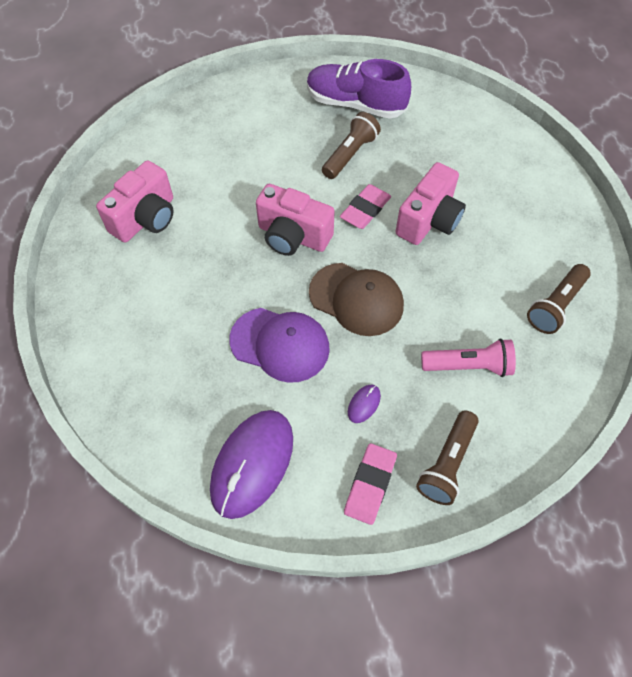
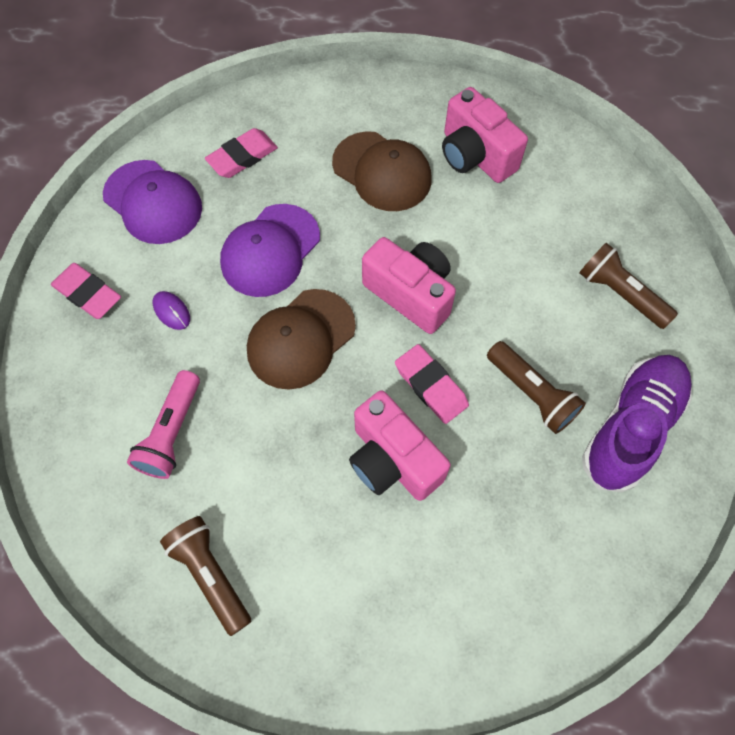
camera: 105 degrees right, 5 degrees up
purple mouse [210,410,293,519] -> purple cap [103,160,202,244]
pink camera [256,184,335,256] -> pink camera turned 90 degrees clockwise [362,237,456,334]
brown flashlight [416,411,479,505] -> brown flashlight moved to [579,243,678,329]
none -> pink eraser [205,128,278,178]
none -> brown cap [332,131,431,211]

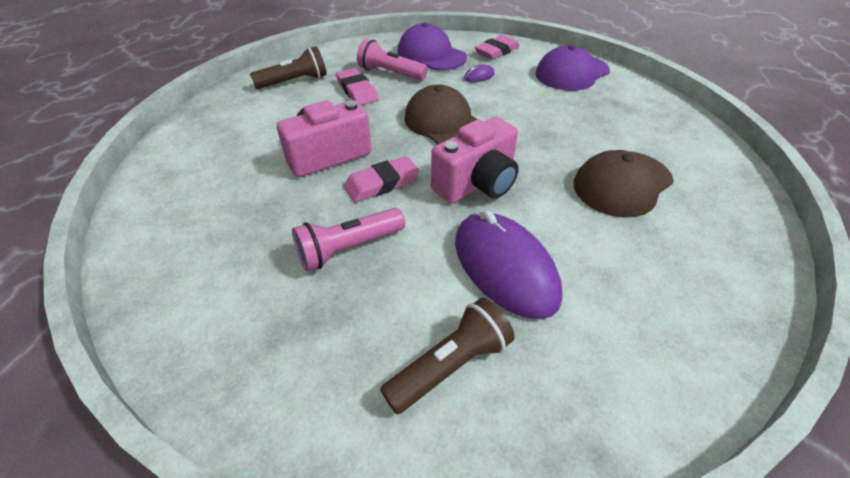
camera: 100 degrees right, 20 degrees down
pink eraser [205,128,278,178] -> pink eraser moved to [336,68,378,105]
purple cap [220,204,320,297] -> purple cap moved to [398,23,467,70]
pink camera [442,87,528,183] -> none
brown flashlight [487,341,586,434] -> pink flashlight [292,208,405,271]
purple shoe [582,355,692,492] -> none
none -> purple mouse [455,210,562,319]

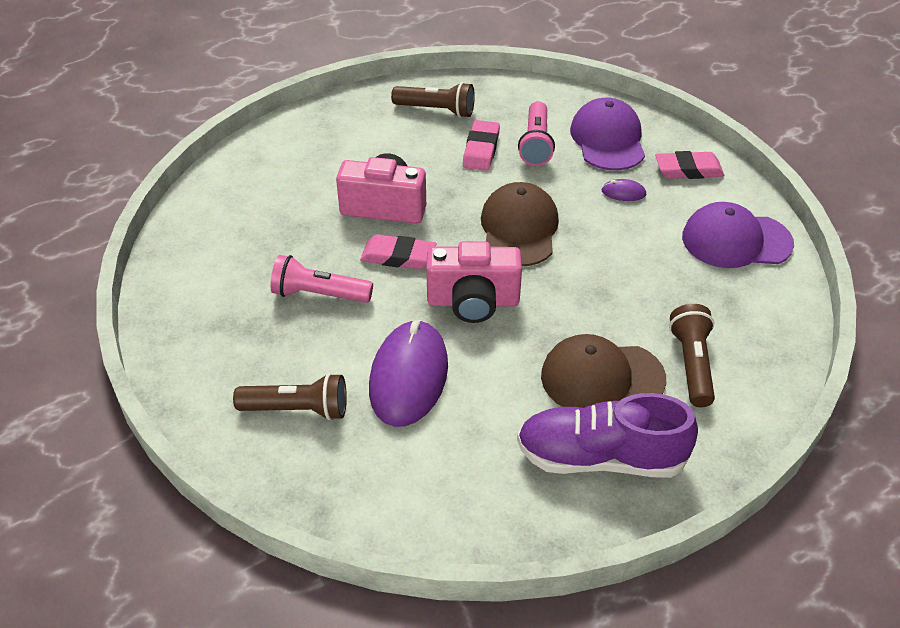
camera: 40 degrees right, 0 degrees up
pink flashlight [357,39,428,81] -> pink flashlight turned 150 degrees counterclockwise [518,101,555,166]
none -> purple shoe [517,393,698,478]
none -> brown flashlight [669,304,715,407]

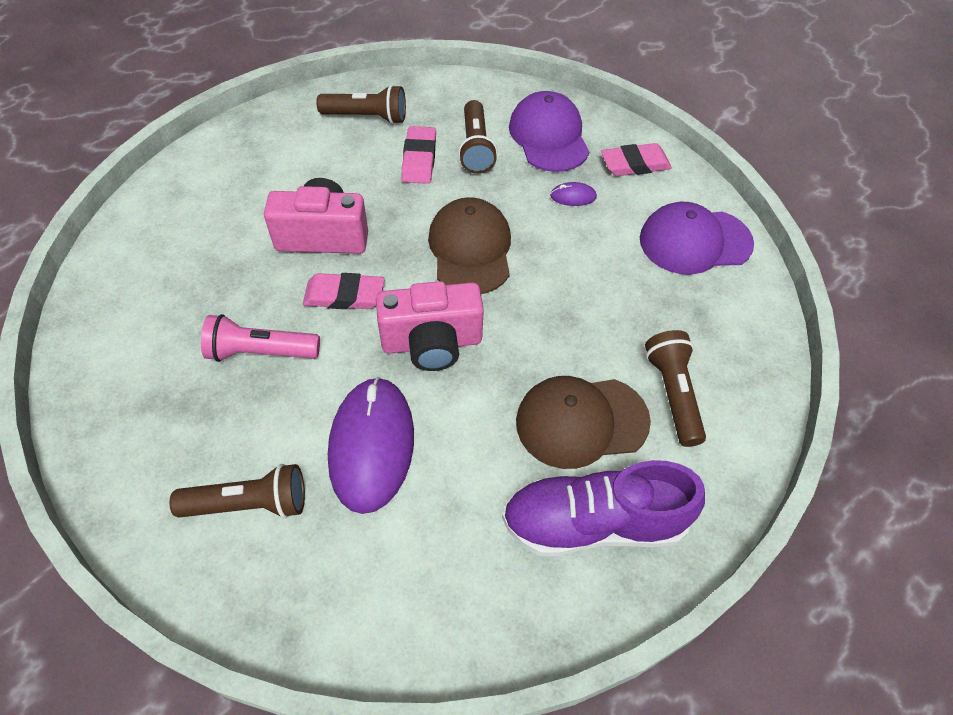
camera: 10 degrees left, 10 degrees up
pink flashlight [518,101,555,166] -> brown flashlight [458,100,497,174]

